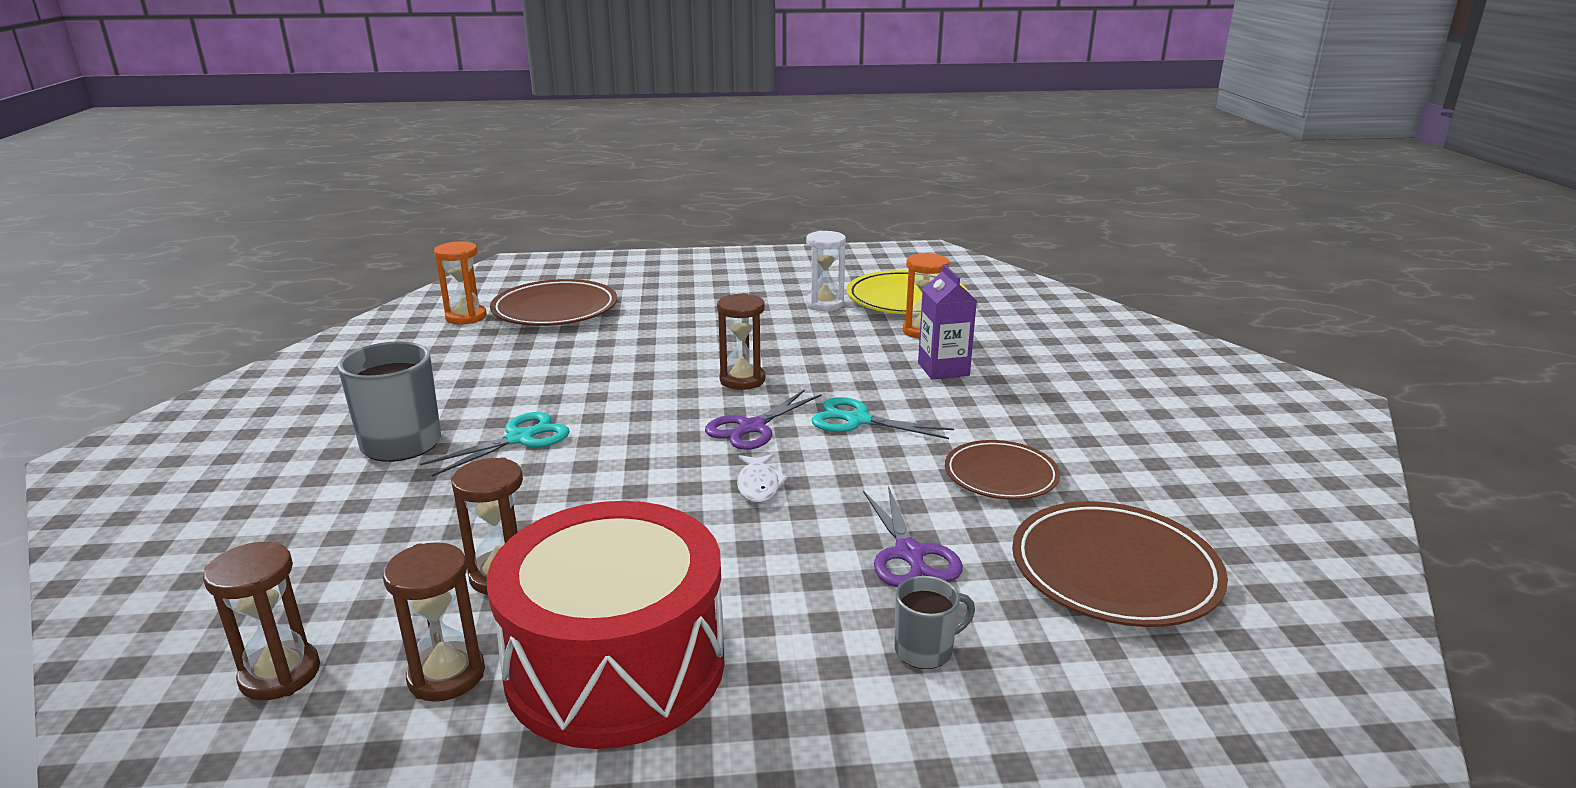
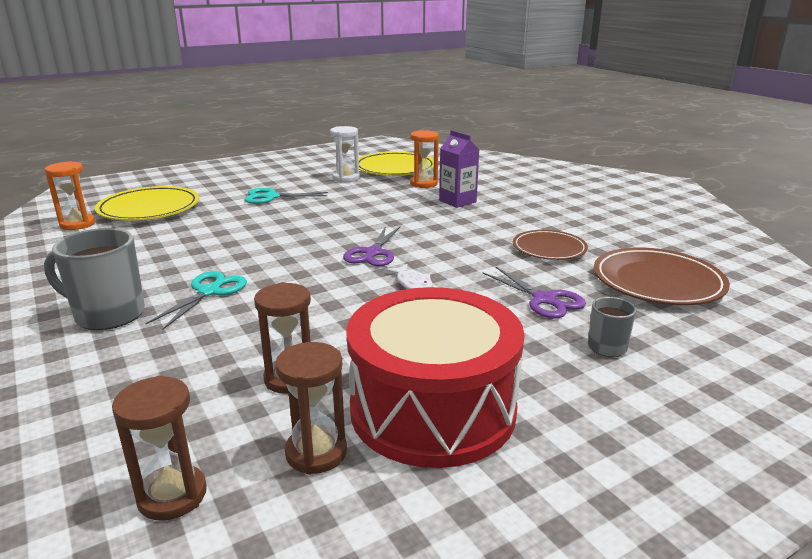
camera: 25 degrees left, 0 degrees up
brown plate [490,279,617,326] -> yellow plate [95,186,199,221]
brown hourglass [717,293,765,390] -> none
turquoise scissors [812,397,954,439] -> turquoise scissors moved to [245,188,328,204]

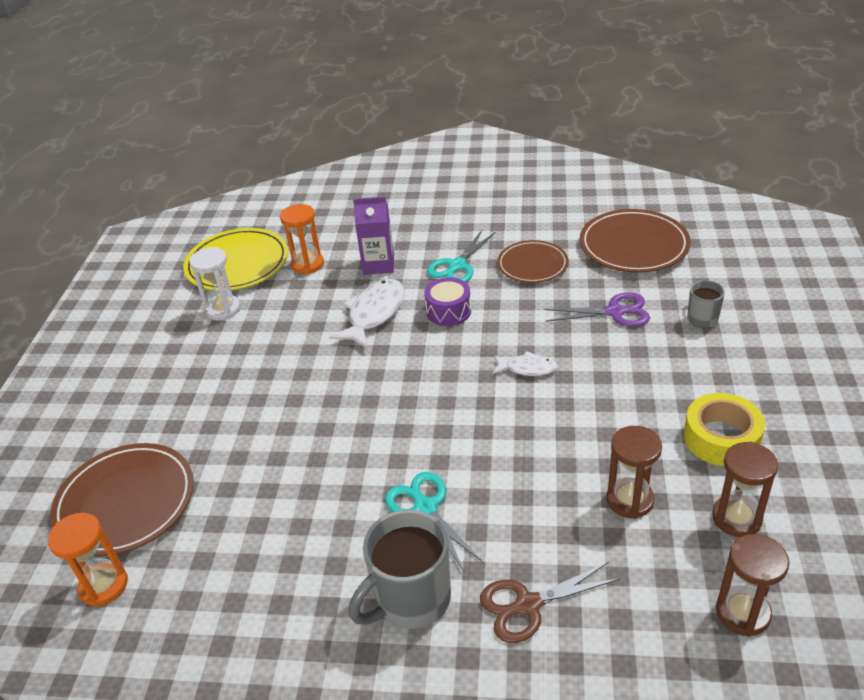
camera: 50 degrees left, 15 degrees up
yellow plate [95,186,199,221] -> brown plate [50,443,194,556]
turquoise scissors [245,188,328,204] -> turquoise scissors moved to [427,230,495,282]
purple scissors [343,226,400,266] -> none
red drum [346,287,524,468] -> yellow tape [684,393,765,466]
none -> white fish [329,279,405,349]
none -> purple drum [424,277,471,326]
none -> brown scissors [480,562,620,643]

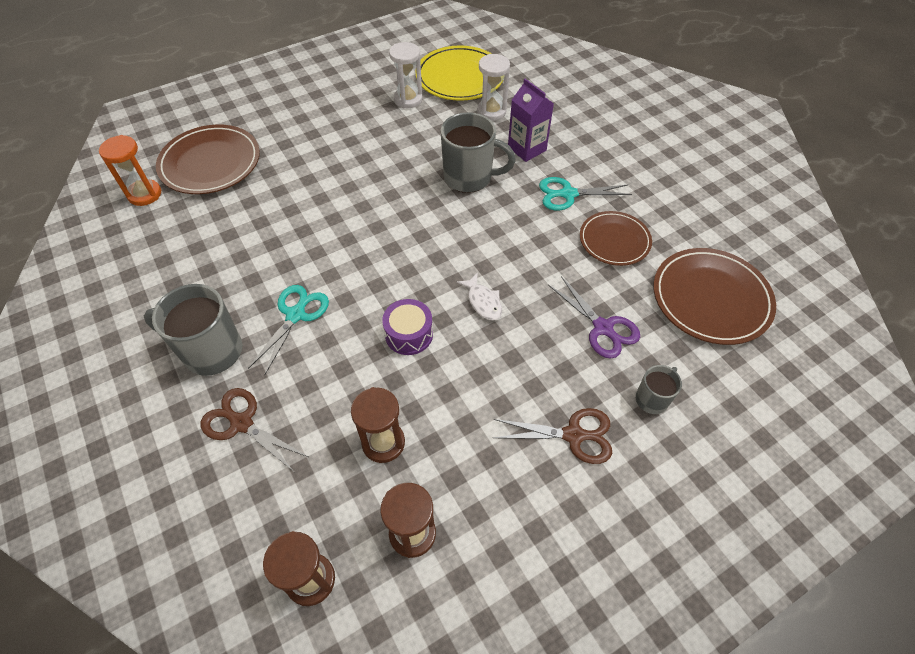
camera: 50 degrees right, 15 degrees up
orange hourglass [280,204,324,274] -> white hourglass [477,54,510,121]
white fish [329,279,405,349] -> grey mug [441,112,516,193]
purple drum [424,277,471,326] -> purple drum moved to [382,299,433,355]
yellow tape [684,393,765,466] -> none
none -> brown scissors [493,408,612,464]

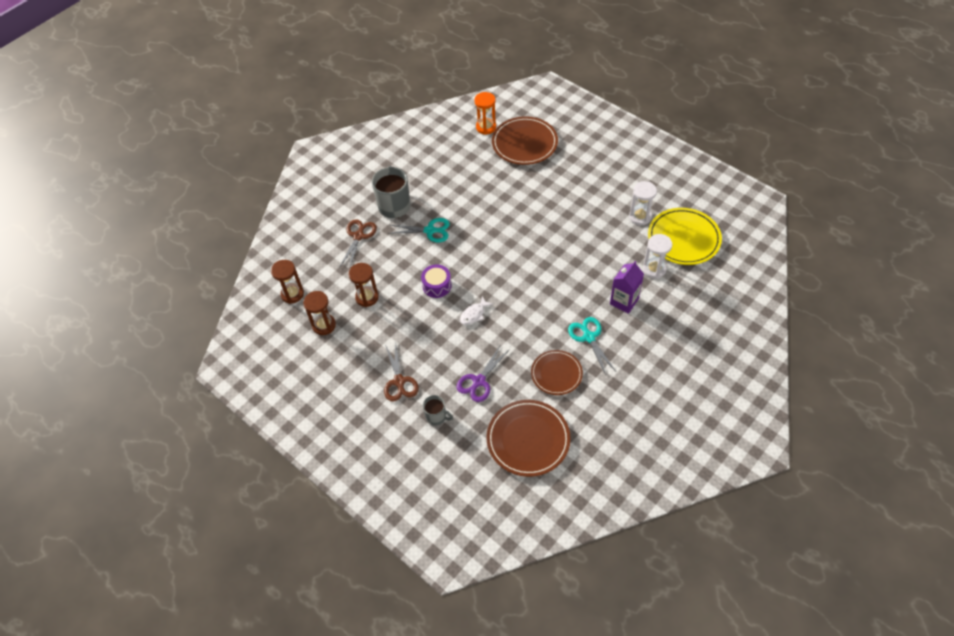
camera: 75 degrees right, 0 degrees up
grey mug [441,112,516,193] -> none

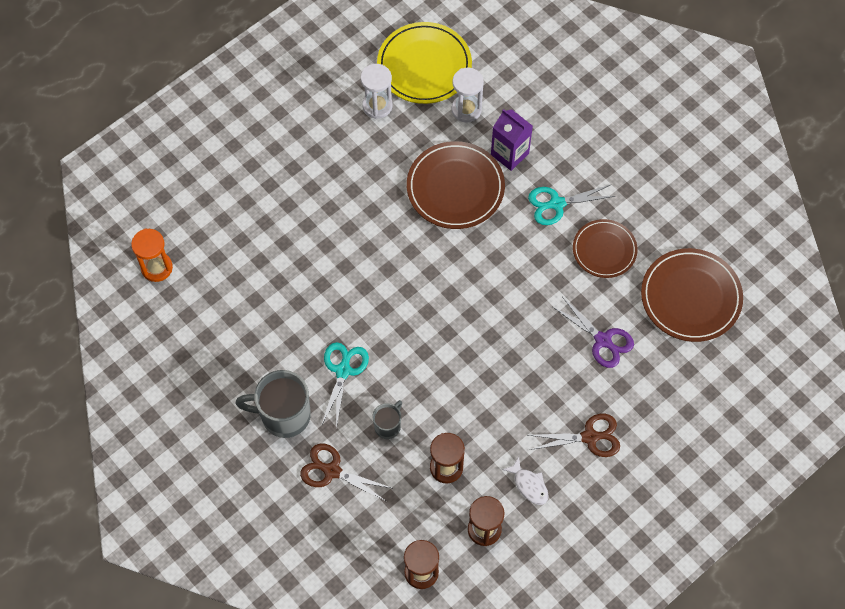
camera: 85 degrees left, 10 degrees up
purple drum [421,264,452,298] -> none
grey mug [423,395,453,425] -> grey mug moved to [372,400,402,439]
white fish [460,296,494,325] -> white fish moved to [502,457,548,505]
brown plate [492,116,558,165] -> brown plate moved to [407,141,505,229]

